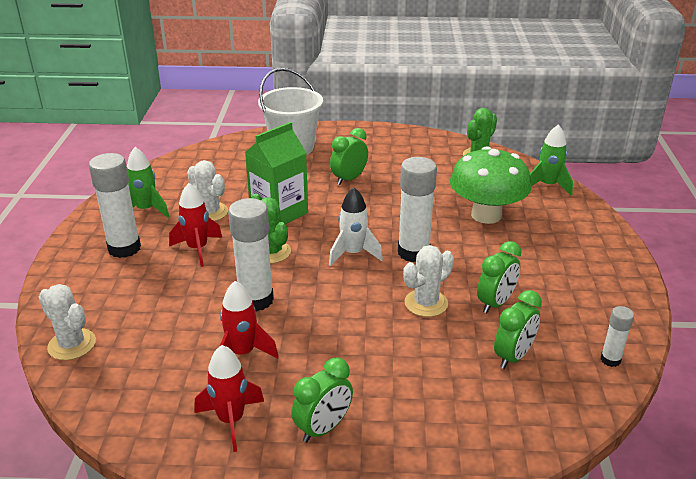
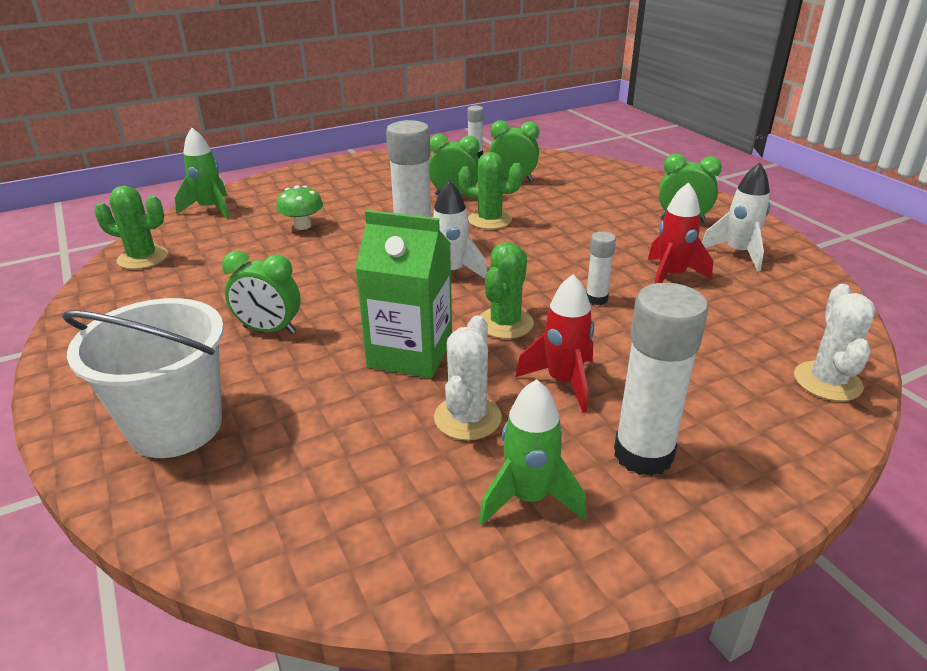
camera: 120 degrees left, 0 degrees up
red rocket [195,345,264,452] -> white rocket [702,163,770,271]
white glue stick [228,198,274,312] -> white glue stick [586,231,616,305], size x0.51
white cactus [403,245,454,317] -> green cactus [459,152,523,229]
green mushroom [450,146,532,224] -> green mushroom [276,185,323,230], size x0.48

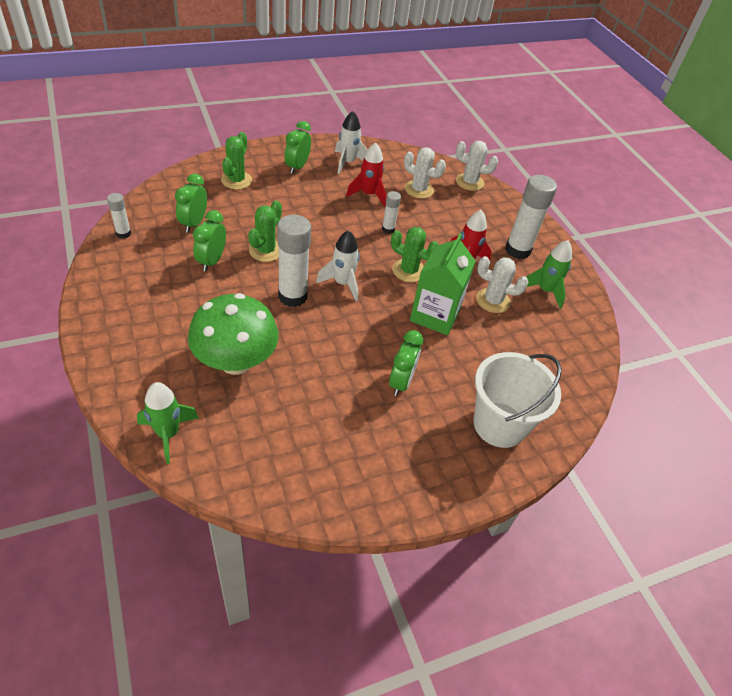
camera: 90 degrees left, 15 degrees up
green cactus [94,186,168,269] -> green cactus moved to [221,132,252,190]
green mushroom [276,185,323,230] -> green mushroom [188,293,279,375], size x2.08
none -> white cactus [404,147,446,199]

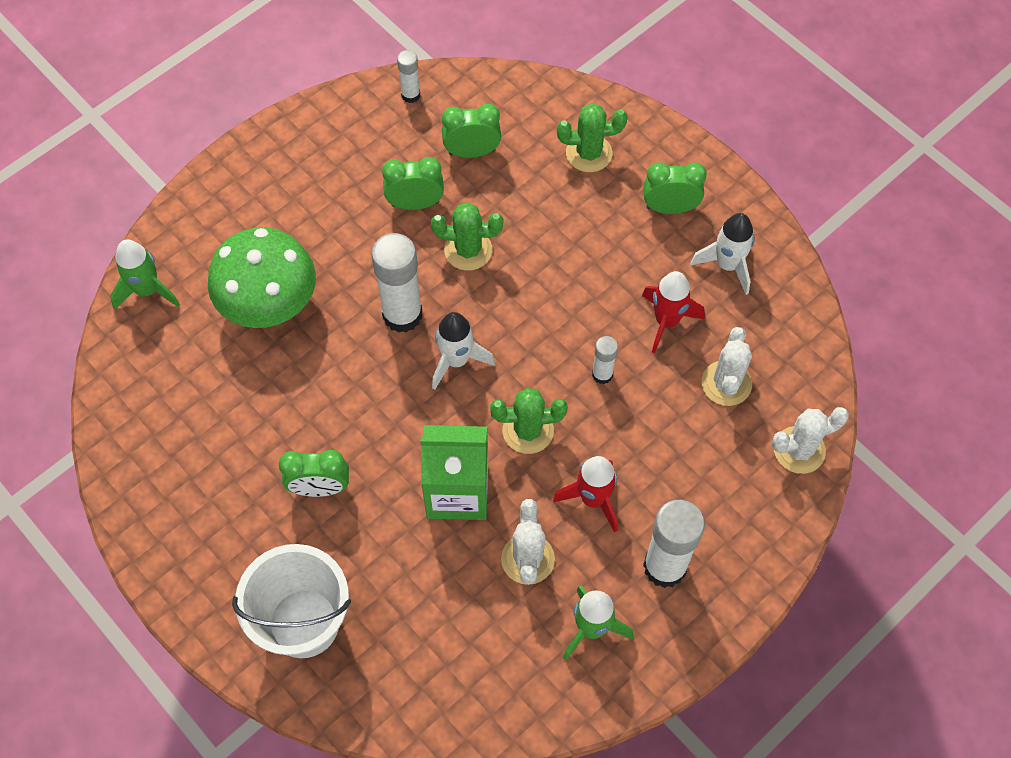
camera: 75 degrees right, 15 degrees up
green cactus [391,227,439,282] -> green cactus turned 75 degrees clockwise [490,388,568,454]
white cactus [456,141,498,191] -> white cactus turned 75 degrees clockwise [772,407,849,474]

